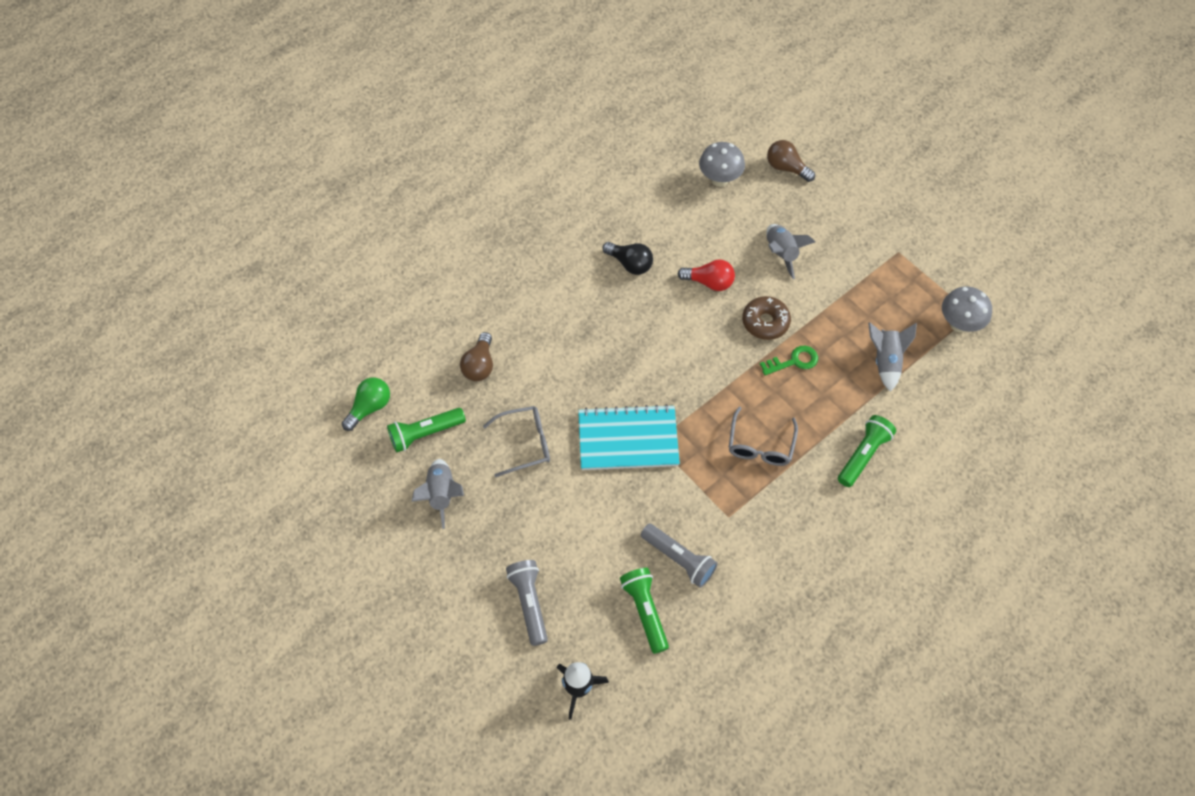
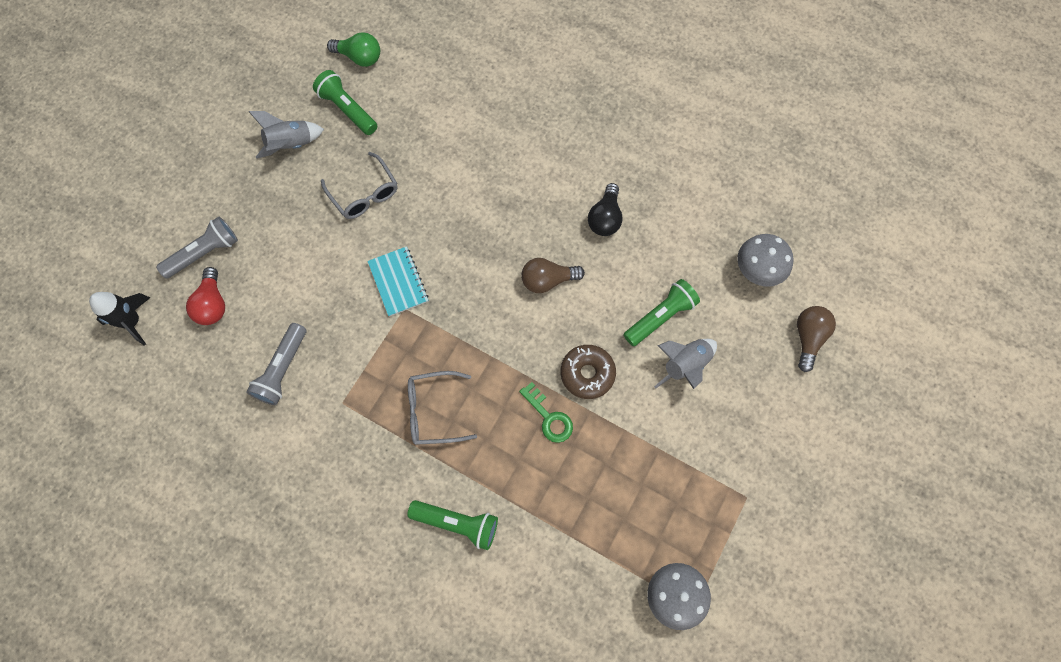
camera: 70 degrees right, 10 degrees up
brown light bulb [460,332,493,381] -> brown light bulb moved to [521,258,585,293]
turquoise notebook [578,404,680,470] -> turquoise notebook [367,246,428,317], size x0.63
green flashlight [620,568,669,654] -> green flashlight moved to [624,279,700,346]
red light bulb [677,259,735,291] -> red light bulb moved to [186,267,225,325]
grey rocket [868,322,917,392] -> none

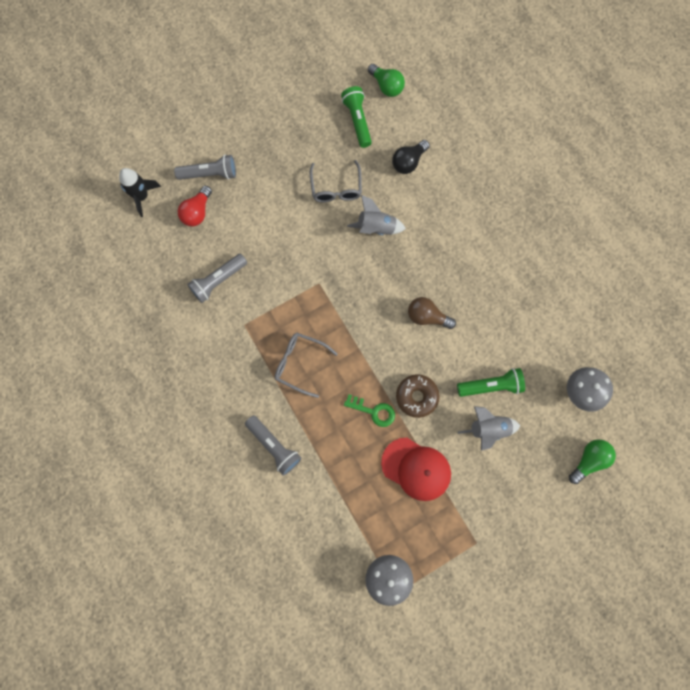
camera: 30 degrees right, 5 degrees up
grey rocket [248,111,324,159] -> grey rocket moved to [347,195,406,235]
turquoise notebook [367,246,428,317] -> none
green flashlight [407,500,498,550] -> grey flashlight [245,416,302,476]
green key [519,382,573,443] -> green key turned 60 degrees counterclockwise [344,394,395,427]
black light bulb [588,183,623,236] -> black light bulb moved to [392,140,430,174]
brown light bulb [797,306,836,372] -> green light bulb [569,439,616,484]
none -> red cap [381,437,451,501]

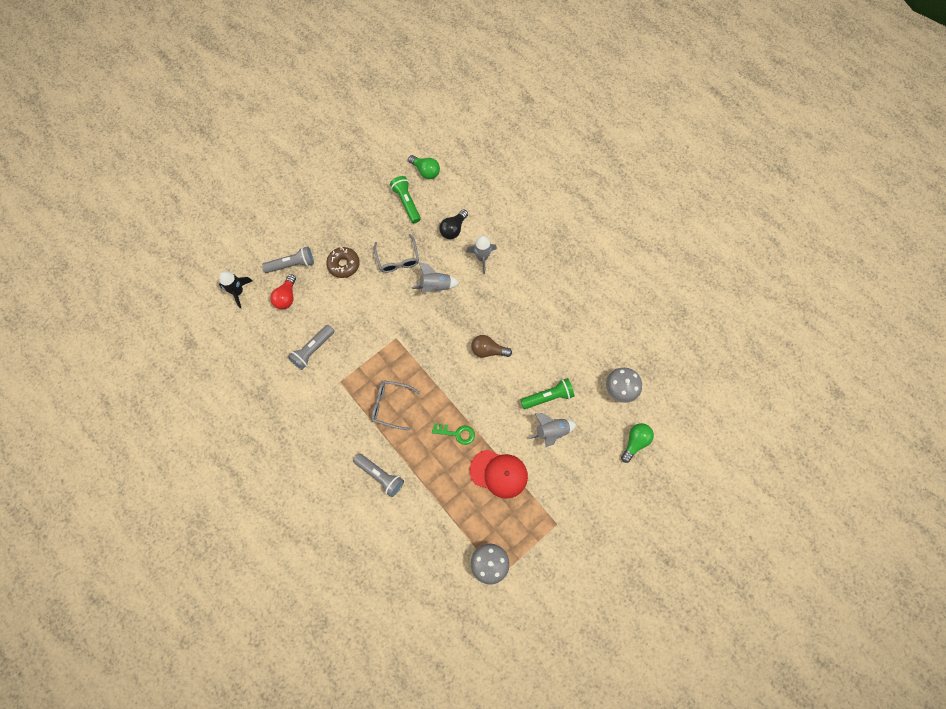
camera: 10 degrees left, 5 degrees down
brown donut [396,374,439,418] -> brown donut moved to [326,247,360,278]
none -> grey rocket [466,236,497,274]

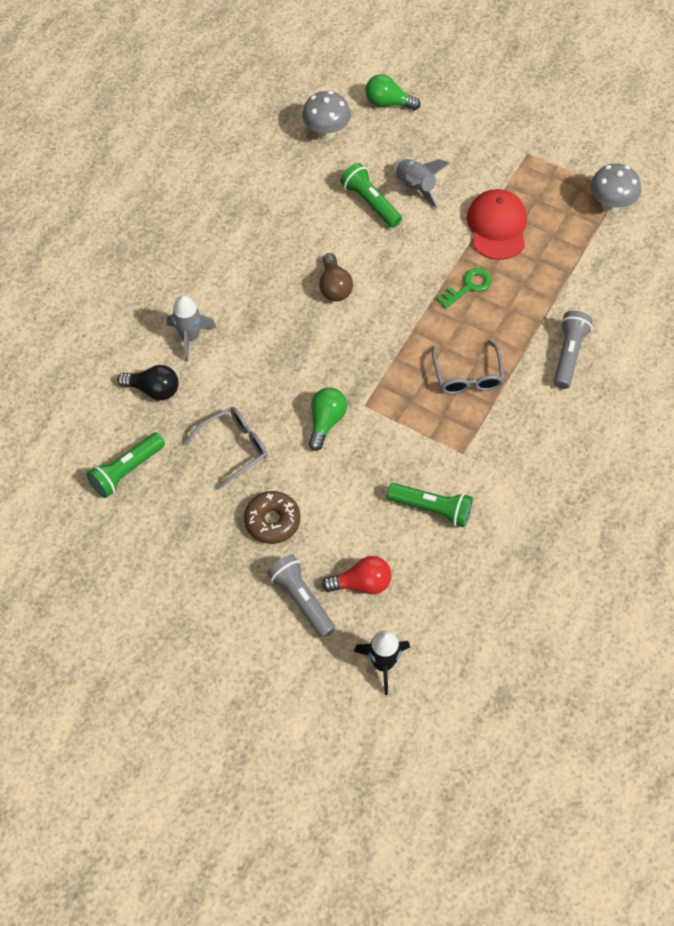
camera: 110 degrees left, 10 degrees down
grey flashlight [288,325,334,370] -> green flashlight [387,483,473,527]
green light bulb [408,155,440,179] -> green light bulb moved to [309,388,347,451]
grey rocket [412,262,459,292] -> none
green key [432,423,475,445] -> green key turned 60 degrees clockwise [437,268,492,309]

